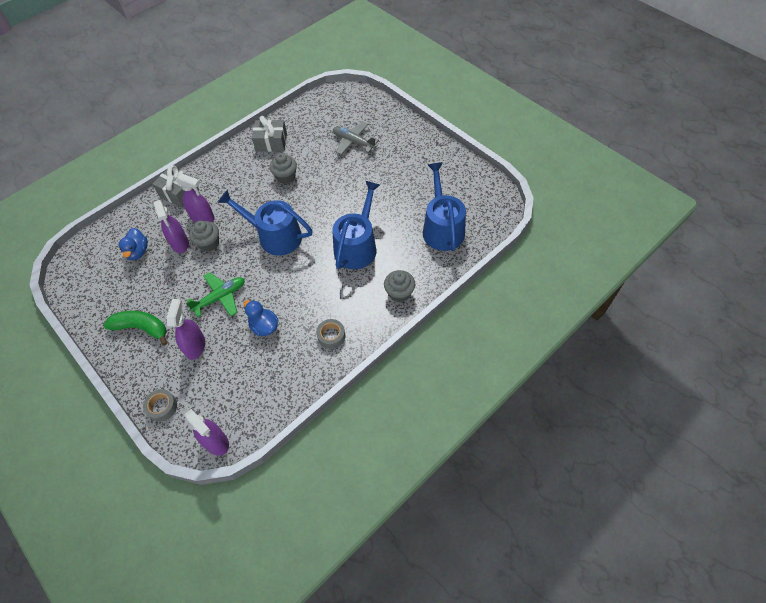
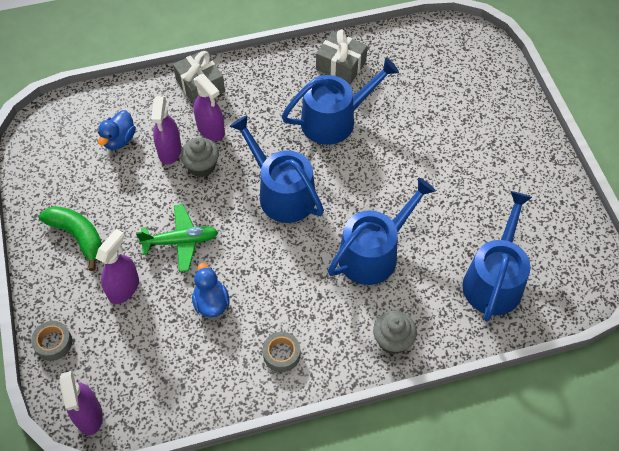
camera: 25 degrees right, 0 degrees up
grey cupcake [270,153,297,184] -> blue watering can [282,58,399,145]
grey plane [333,122,379,155] -> none

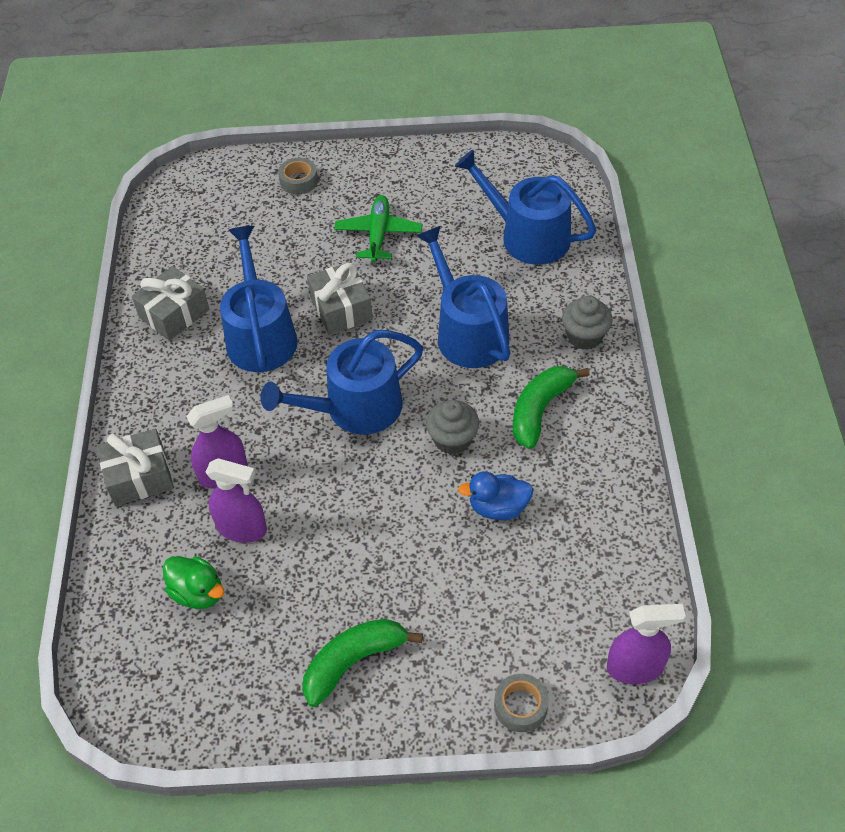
camera: 75 degrees left, 5 degrees down
purple spray bottle [96,229,139,304] -> none
blue duck [98,110,136,150] -> green duck [163,556,224,609]
green plane [136,204,218,272] -> green plane moved to [334,195,422,263]
grey cupcake [180,137,219,177] -> grey cupcake moved to [426,400,479,455]
grey tape [263,332,301,372] -> grey tape moved to [278,158,318,195]
none -> grey gift [307,262,373,335]
none -> green banana [513,366,590,449]

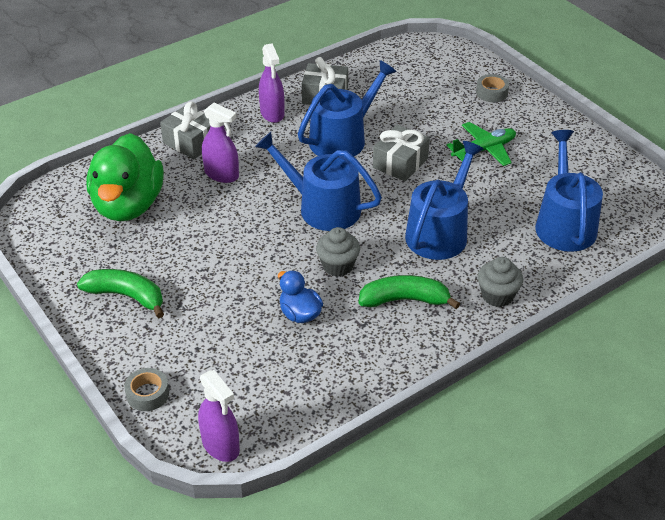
camera: 55 degrees right, 10 degrees down
green duck [163,556,224,609] -> green duck [86,133,164,221], size x2.07
purple spray bottle [206,458,267,543] -> purple spray bottle moved to [259,43,285,123]

